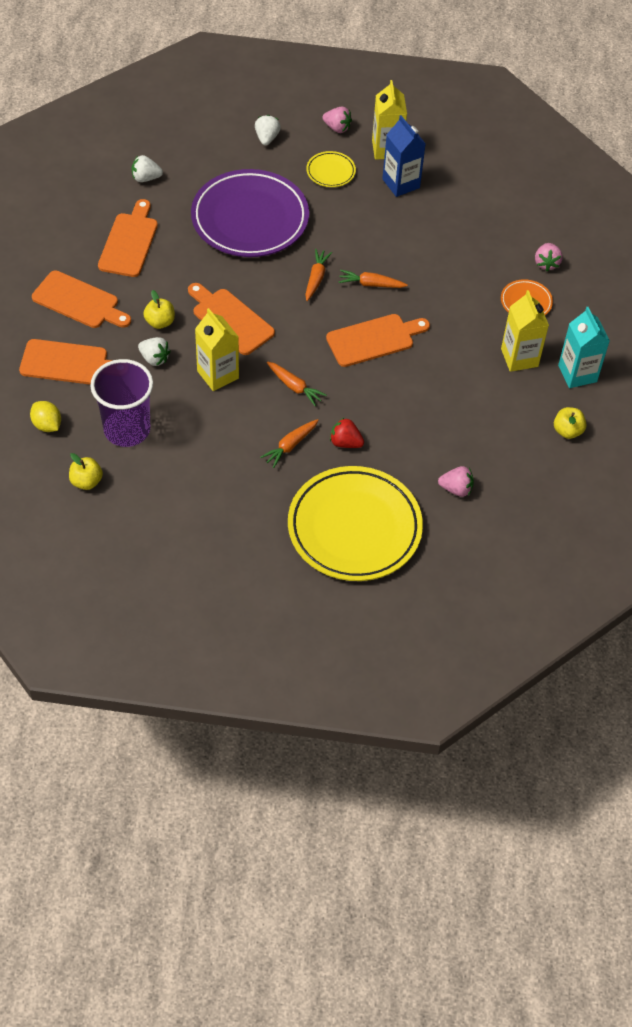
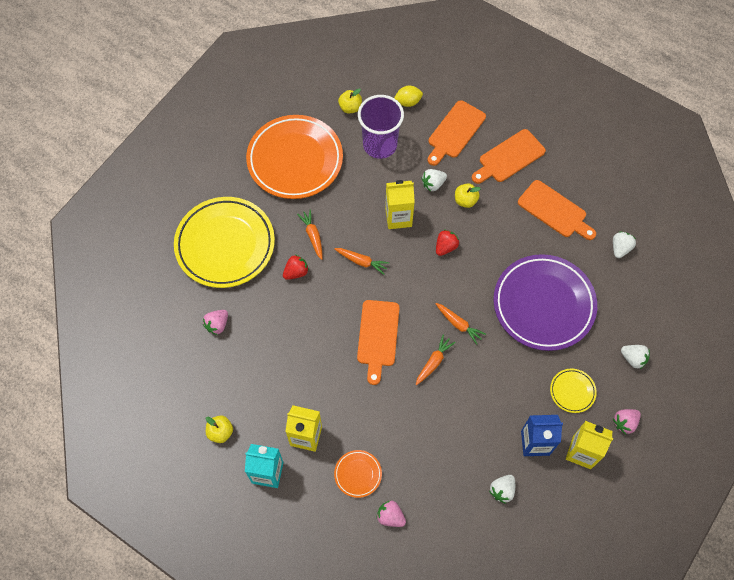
camera: 120 degrees right, 10 degrees up
orange cutting board [188,283,275,355] -> red strawberry [436,230,459,256]
orange carrot [267,361,327,406] -> orange carrot turned 135 degrees counterclockwise [334,248,390,275]
none -> orange plate [246,115,343,199]
none -> white strawberry [489,475,515,504]

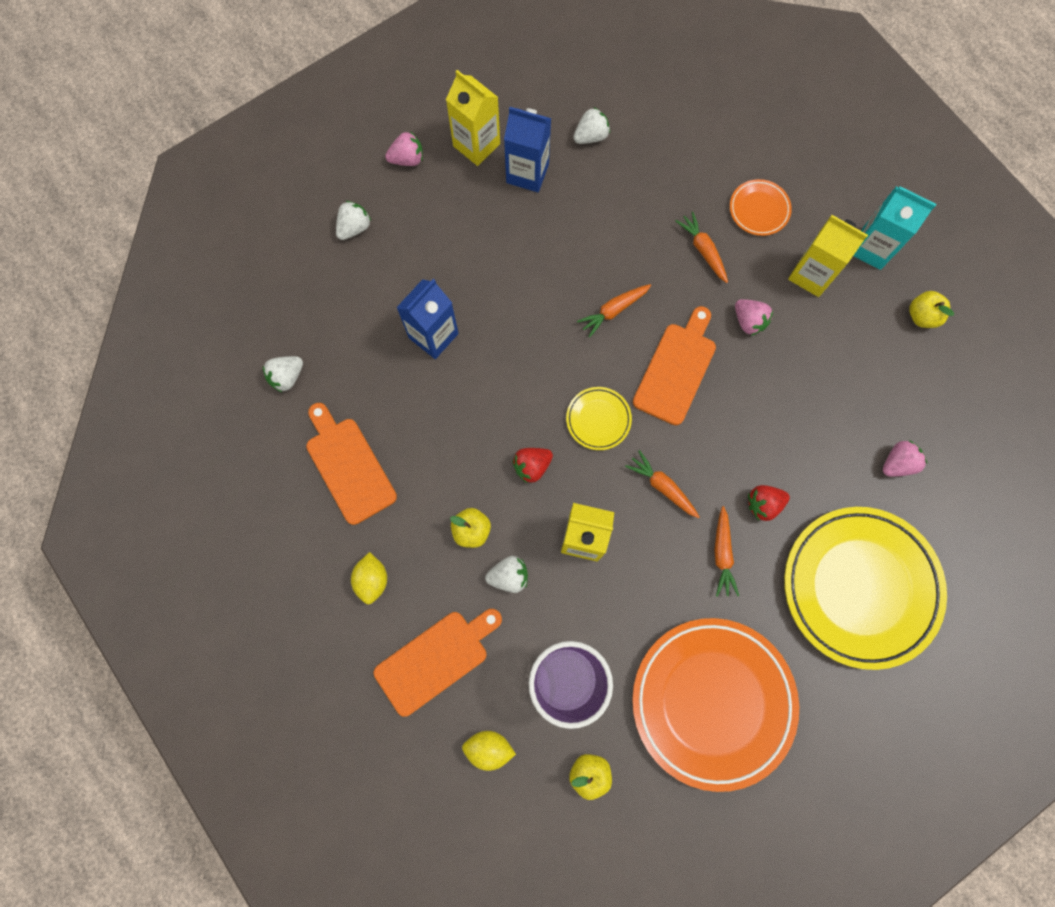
camera: 160 degrees left, 10 degrees up
pink strawberry [376,500,406,527] -> pink strawberry moved to [735,299,773,336]
orange carrot [435,303,486,345] -> orange carrot moved to [676,211,728,283]
orange cutting board [472,129,546,184] -> yellow lemon [351,552,387,605]
purple plate [493,254,597,351] -> blue carton [396,279,459,359]
yellow plate [550,368,597,413] -> yellow plate moved to [566,387,632,450]
white strawberry [621,345,650,369] -> white strawberry turned 75 degrees clockwise [336,201,371,240]

